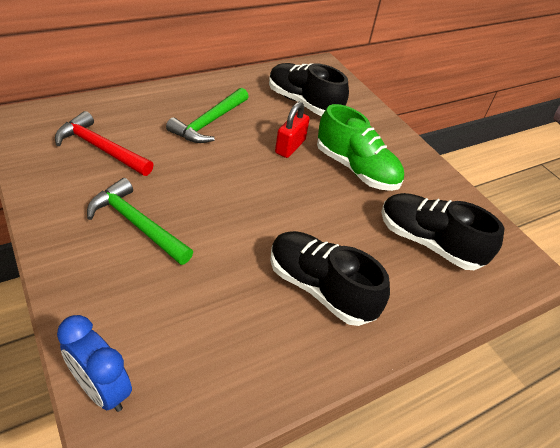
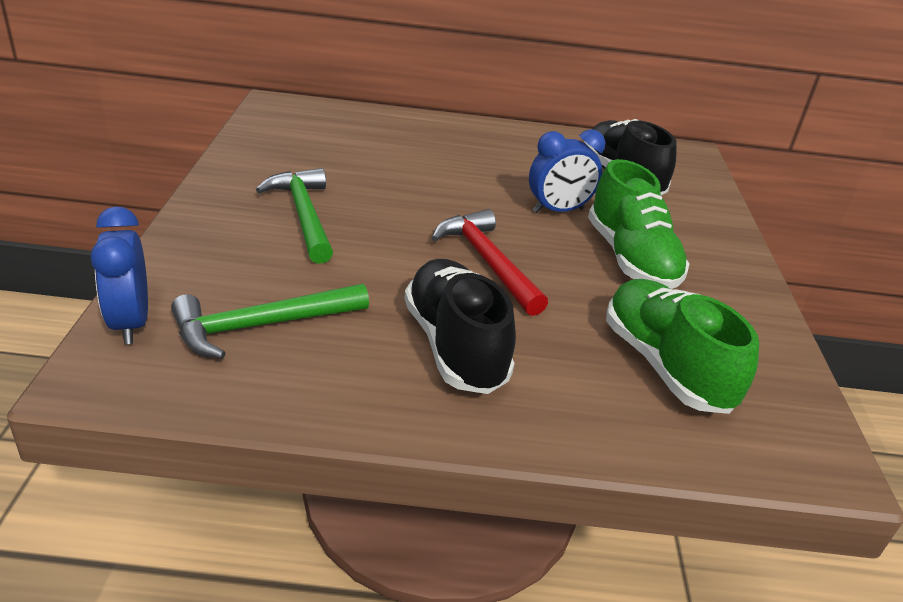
camera: 35 degrees right, 10 degrees down
red hammer [55,111,154,176] -> red hammer moved to [432,209,548,316]
green hammer [166,88,249,143] -> green hammer moved to [171,284,369,359]
red padlock [275,102,310,158] -> blue clock [529,129,605,213]
black shoe [381,193,504,270] -> green shoe [606,279,759,414]

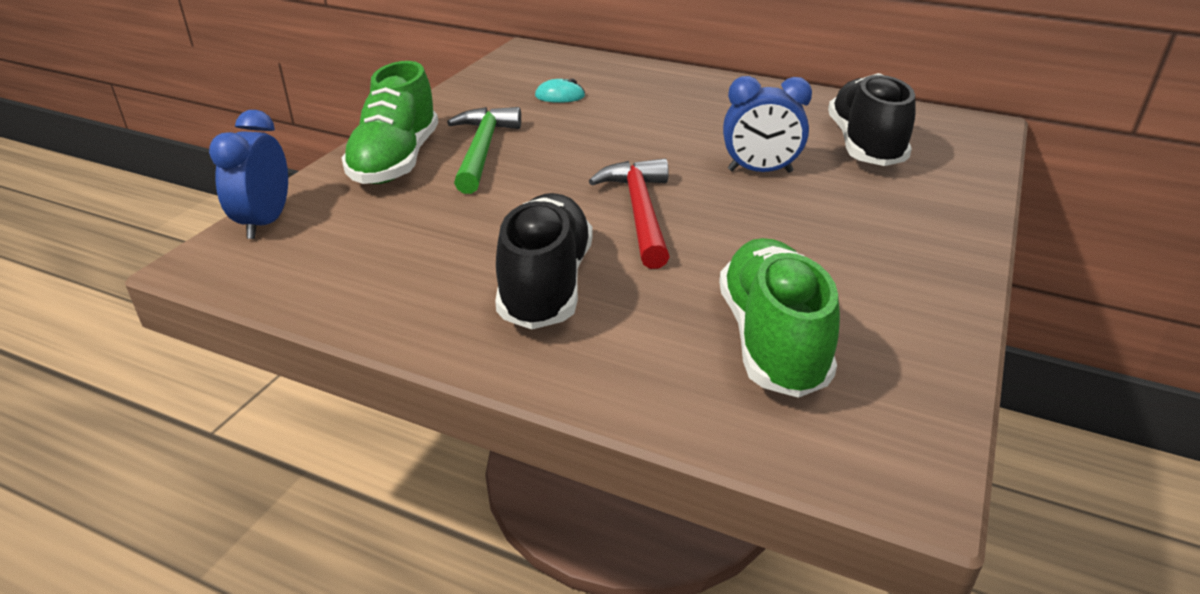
camera: 25 degrees right, 0 degrees up
green hammer [171,284,369,359] -> none
green shoe [588,159,690,289] -> green shoe moved to [341,61,438,184]
none -> turquoise mouse [535,79,585,103]

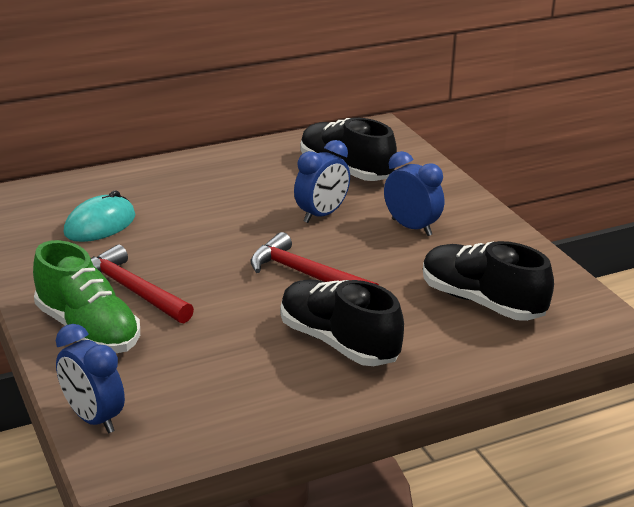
camera: 50 degrees left, 5 degrees down
green hammer [447,107,521,194] -> red hammer [91,245,194,323]
turquoise mouse [535,79,585,103] -> turquoise mouse [64,191,136,242], size x1.74
green shoe [719,238,840,398] -> black shoe [423,241,554,321]
none -> blue clock [384,151,444,236]

